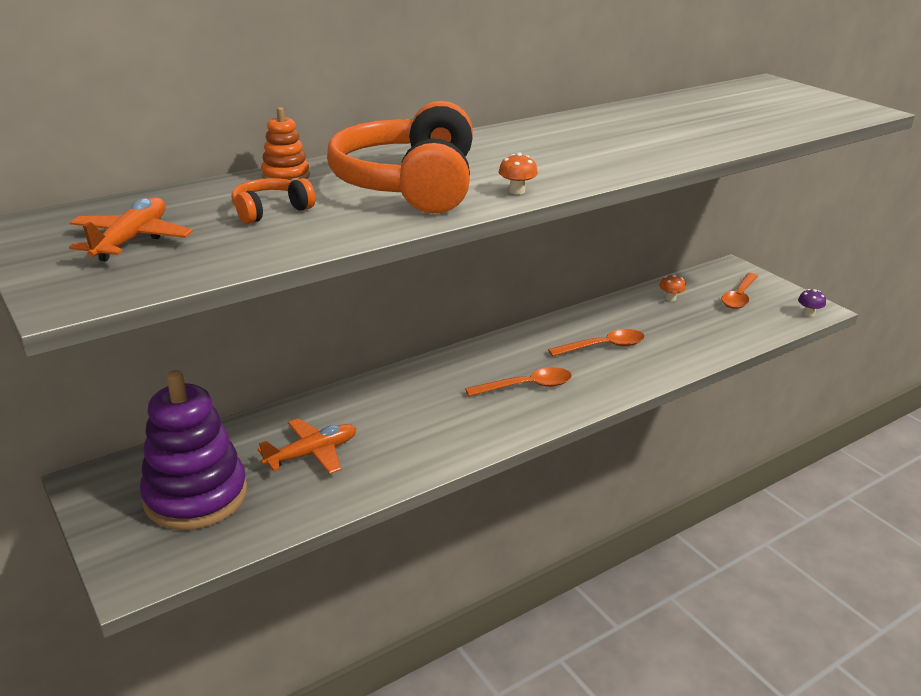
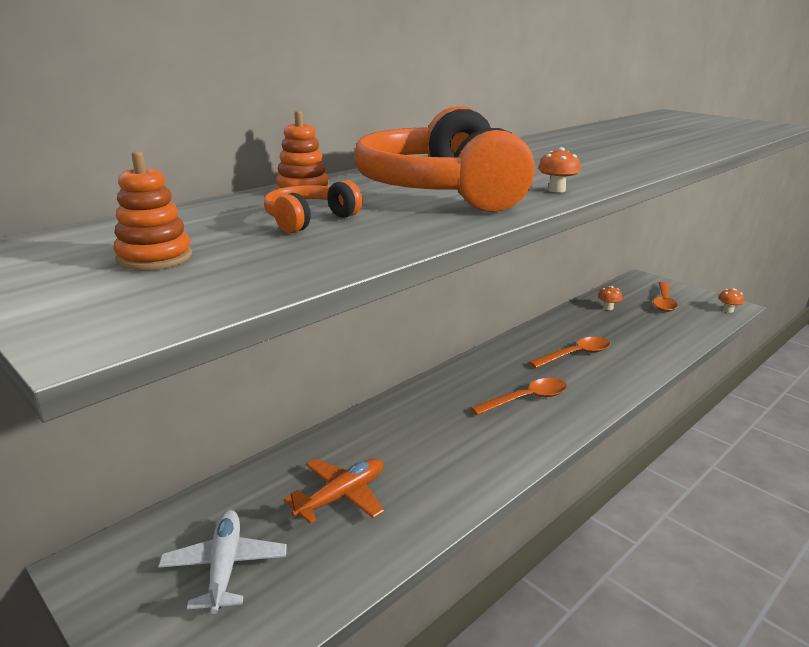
camera: 10 degrees left, 5 degrees down
orange plane [69,197,193,262] -> orange stacking toy [113,151,192,270]
purple stacking toy [140,370,247,530] -> white plane [158,510,287,614]
purple mushroom [798,289,826,316] -> orange mushroom [718,288,744,313]

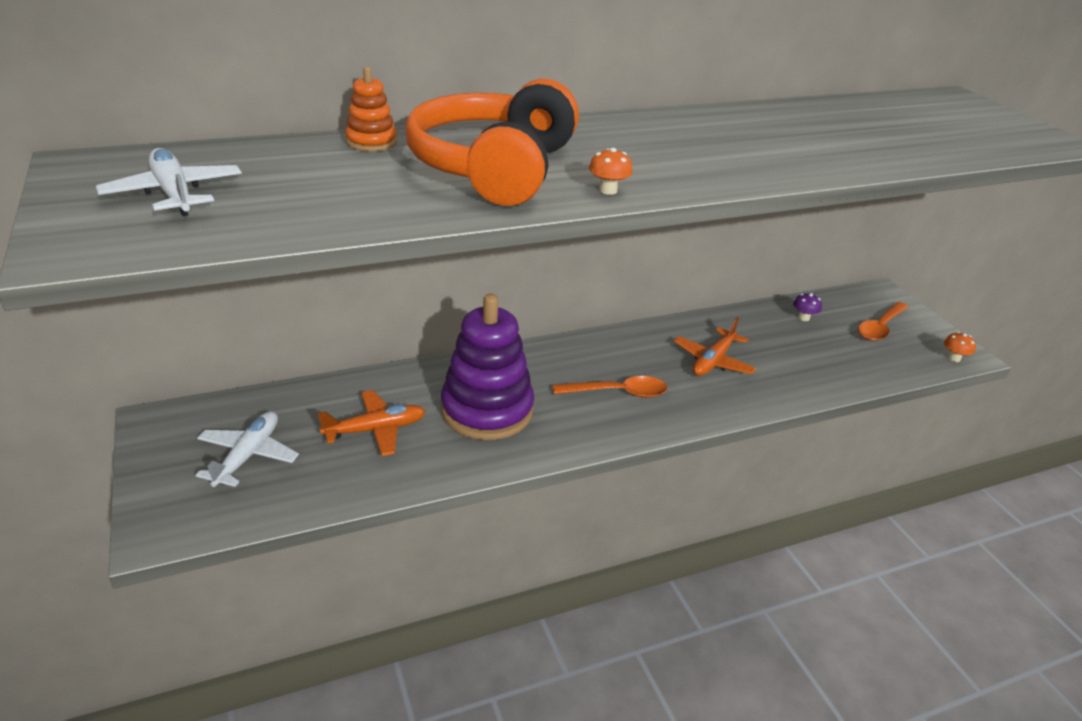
camera: 20 degrees right, 10 degrees up
orange stacking toy [113,151,192,270] -> white plane [96,148,242,216]
orange headphones [264,180,362,233] -> none
orange spoon [529,337,611,368] -> orange plane [674,317,756,376]
orange mushroom [598,286,622,310] -> purple mushroom [793,293,822,321]
none -> purple stacking toy [441,294,534,440]

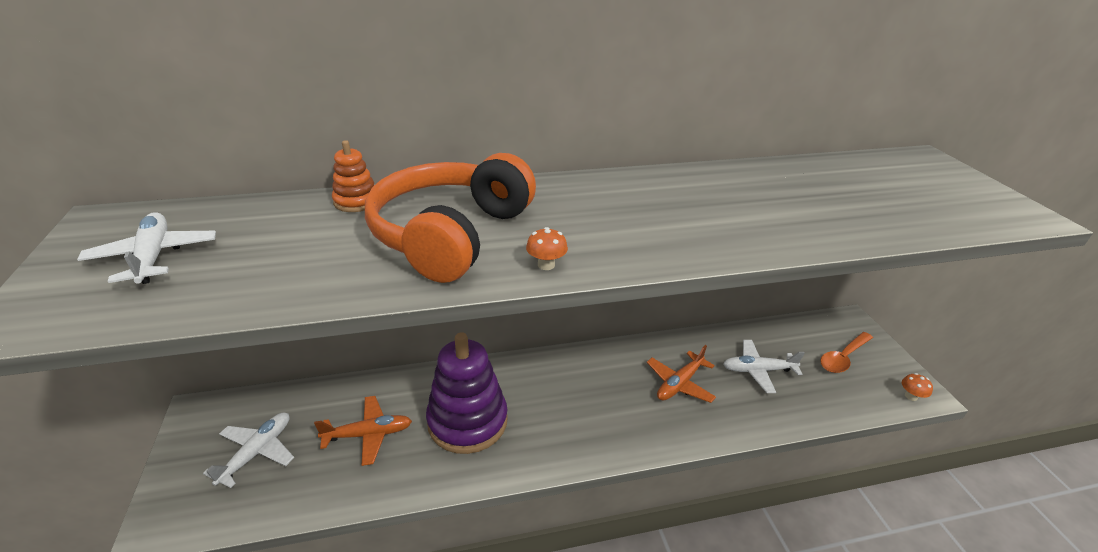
camera: 10 degrees right, 0 degrees up
orange spoon [552,376,667,398] -> none
purple mushroom [793,293,822,321] -> none
none -> white plane [723,340,805,393]

